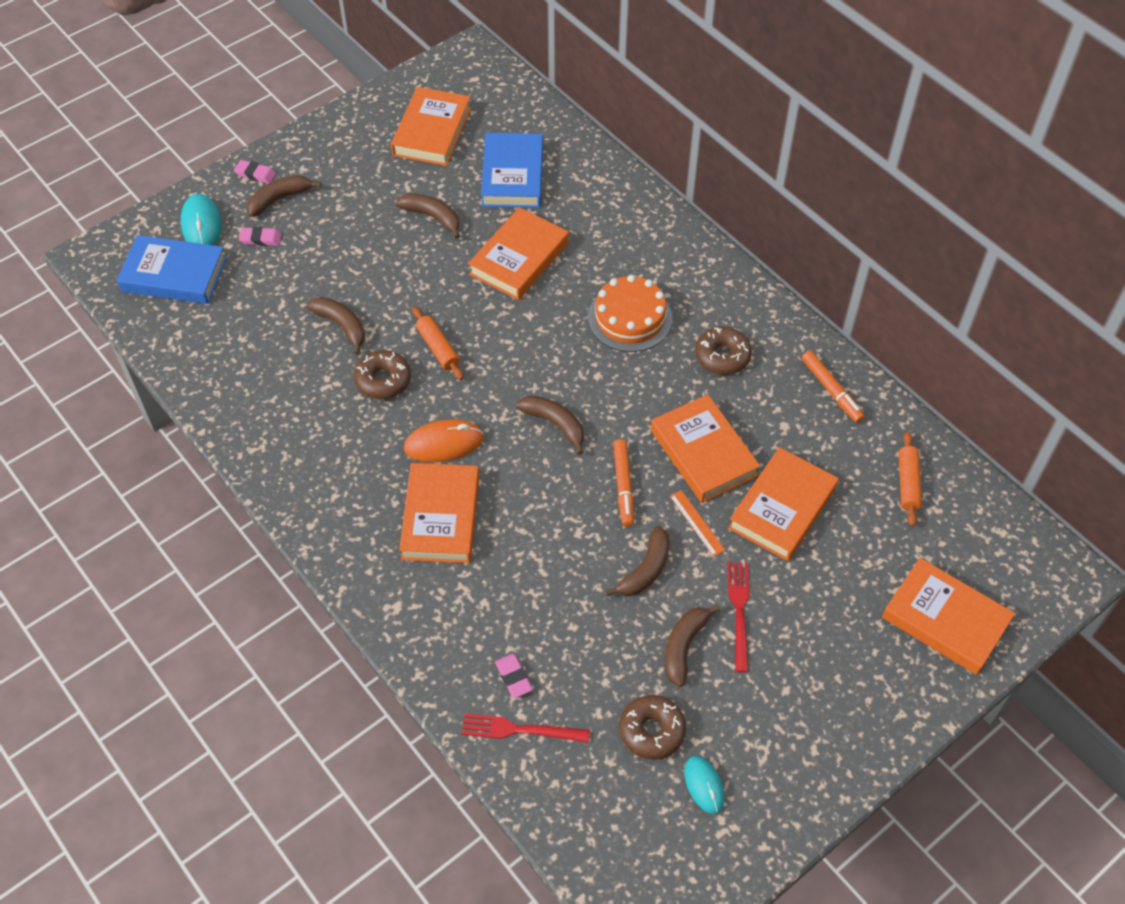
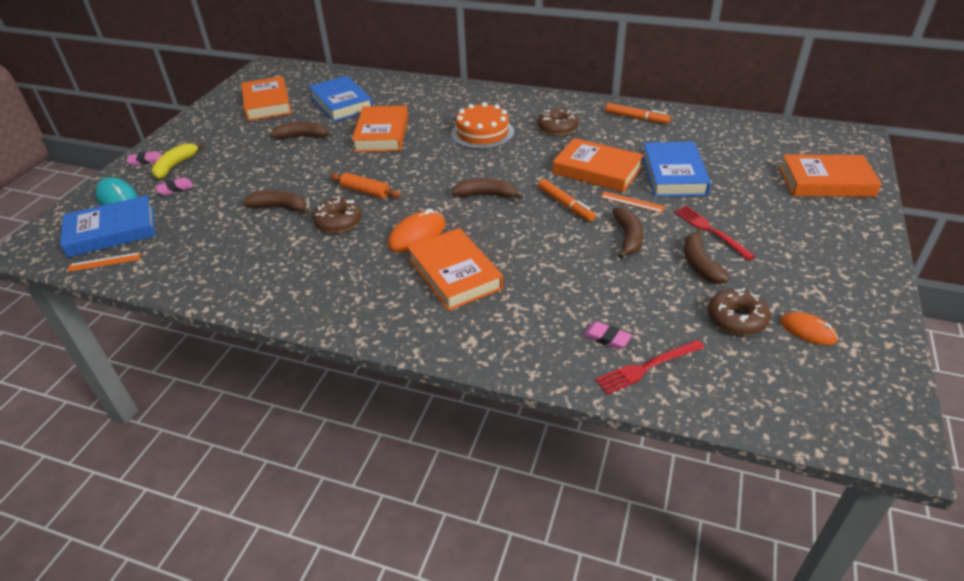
camera: 30 degrees left, 15 degrees down
brown banana [247,175,321,217] -> yellow banana [151,143,205,179]
turquoise mouse [684,756,724,814] -> orange mouse [780,312,838,345]
orange book [728,447,839,561] -> blue book [643,142,711,197]
orange rolling pin [899,432,922,527] -> none
none -> orange ruler [68,252,141,272]

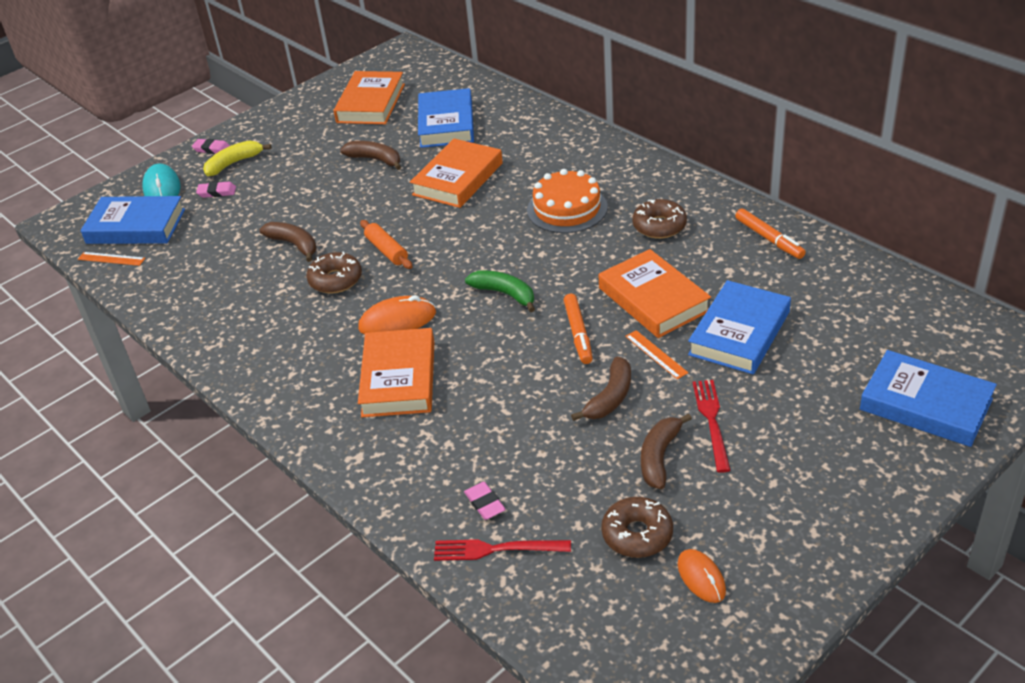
camera: 30 degrees right, 0 degrees up
brown banana [452,178,524,200] -> green banana [465,270,535,312]
orange book [779,154,882,197] -> blue book [860,350,997,447]

